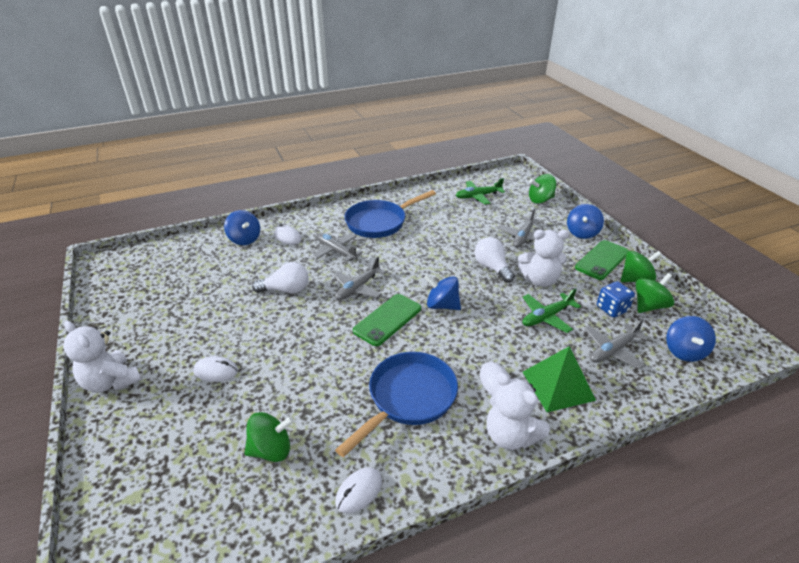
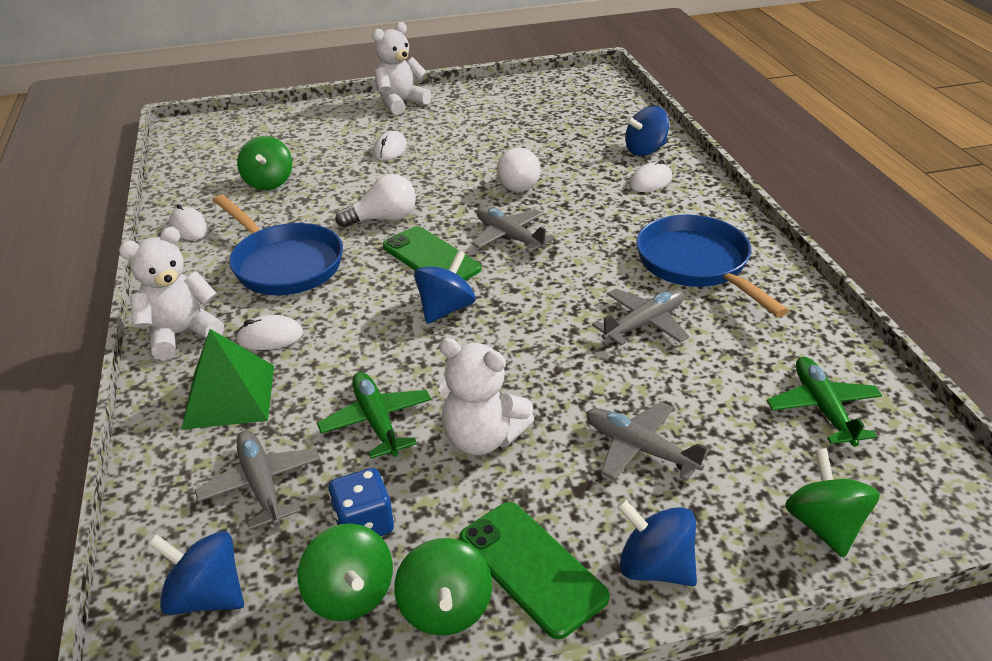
camera: 100 degrees right, 0 degrees up
grey plane [312,233,363,262] -> grey plane moved to [592,289,689,346]
white light bulb [474,237,515,283] -> white light bulb moved to [335,174,416,227]
white teddy bear [518,230,569,287] -> white teddy bear turned 75 degrees counterclockwise [439,338,534,455]

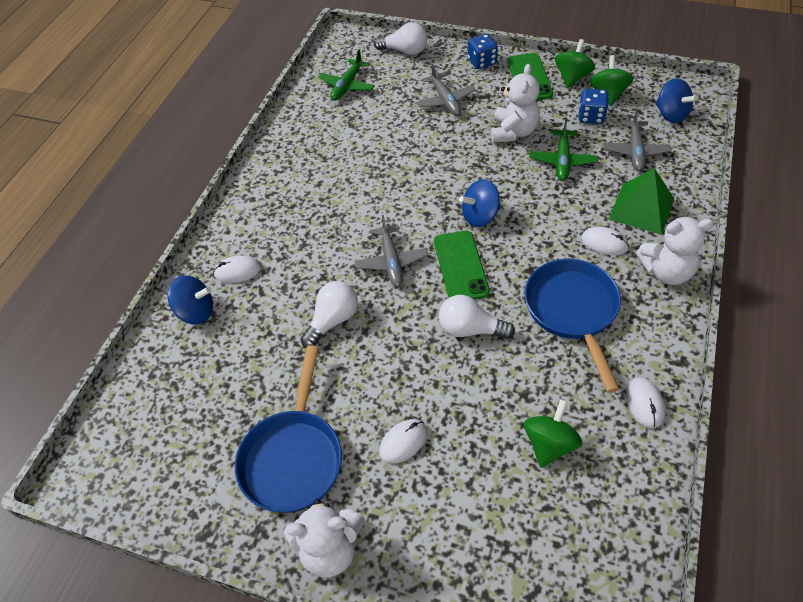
camera: 145 degrees left, 15 degrees up
white teddy bear [439,338,534,455] -> white teddy bear turned 45 degrees clockwise [491,64,540,143]
grey plane [592,289,689,346] -> none
blue spinning top [617,499,697,586] -> blue dice [468,34,498,69]
blue pan [636,215,789,317] -> blue pan moved to [235,345,342,513]
green spinning top [785,448,880,558] -> white light bulb [374,22,427,55]

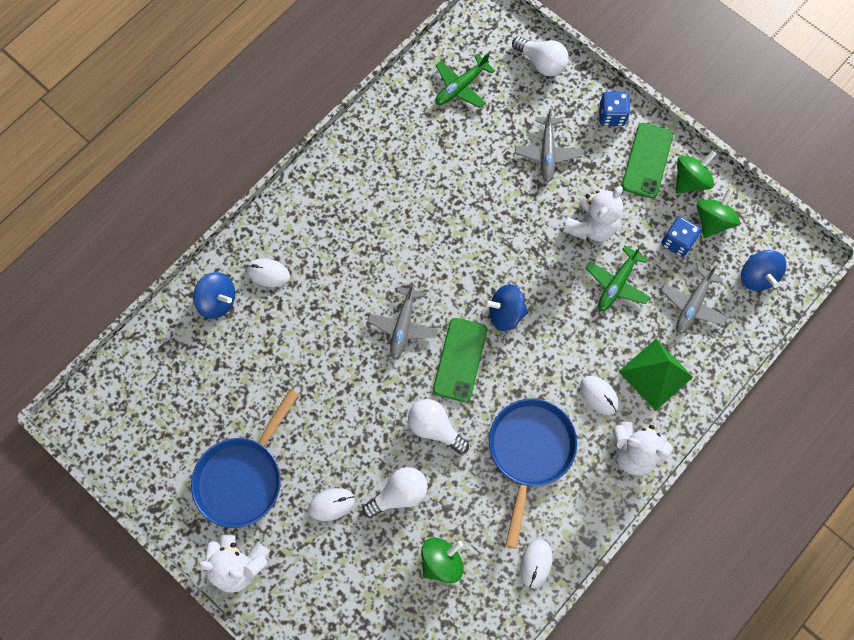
camera: 20 degrees right, 20 degrees up
white light bulb [300,281,358,348] -> white light bulb moved to [362,467,428,518]

